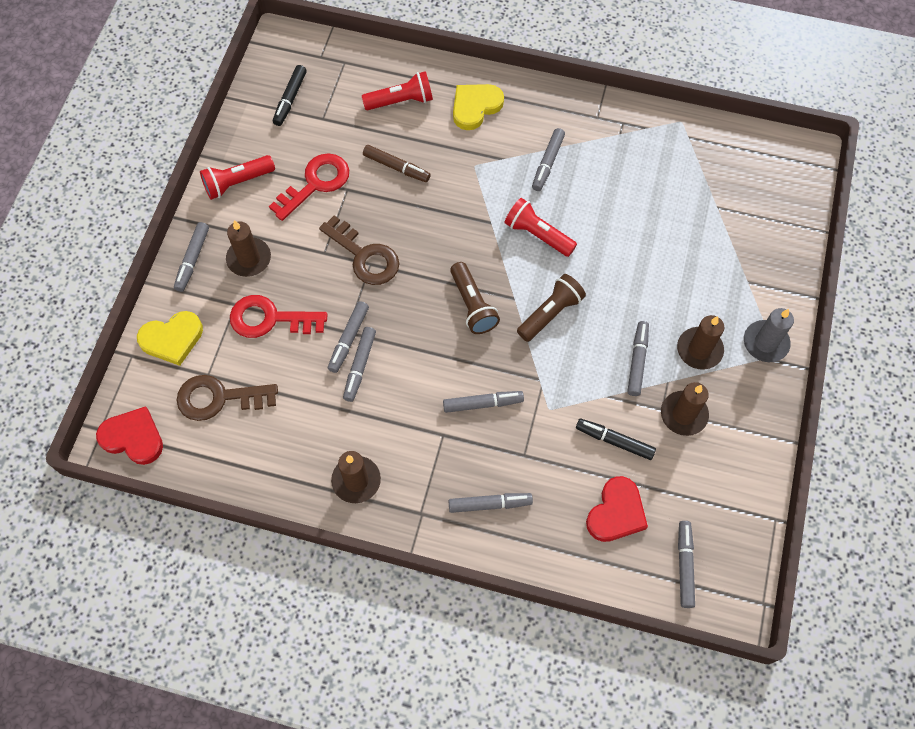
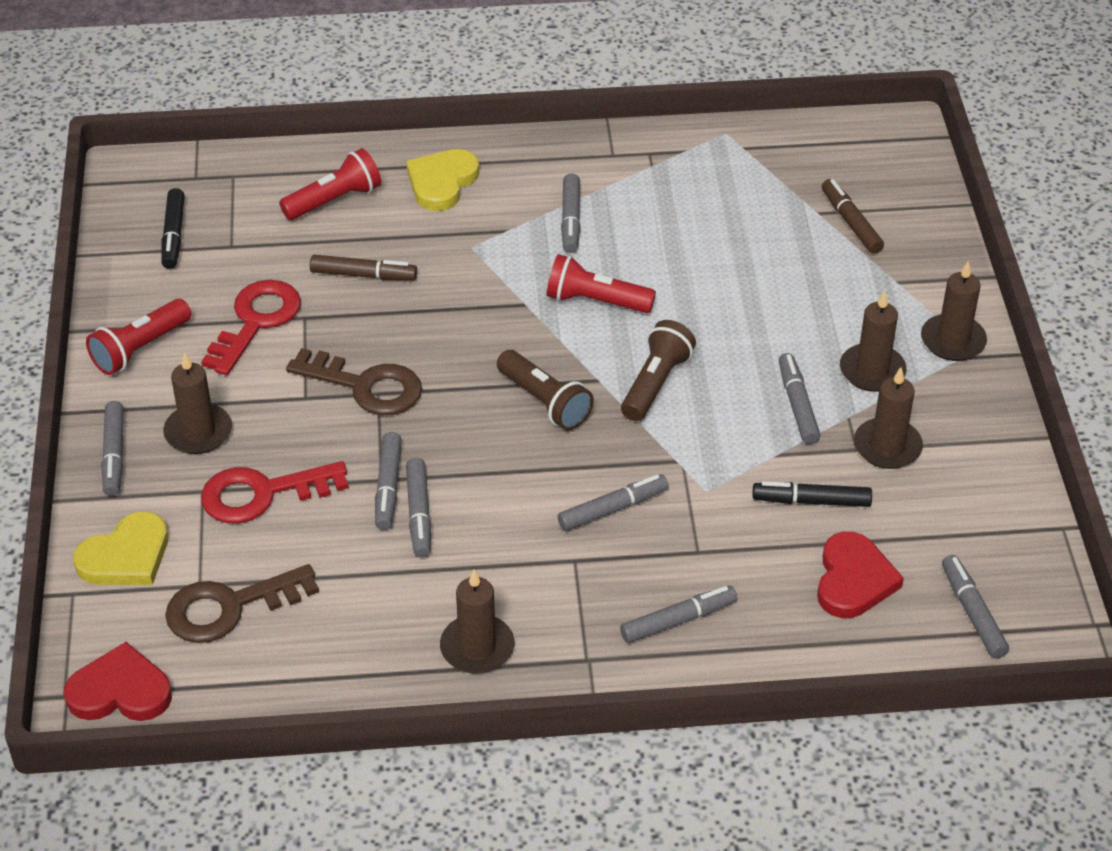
camera: 20 degrees left, 20 degrees down
grey candle [744,308,794,362] -> brown candle [921,260,987,361]
none -> brown marker [822,179,884,254]

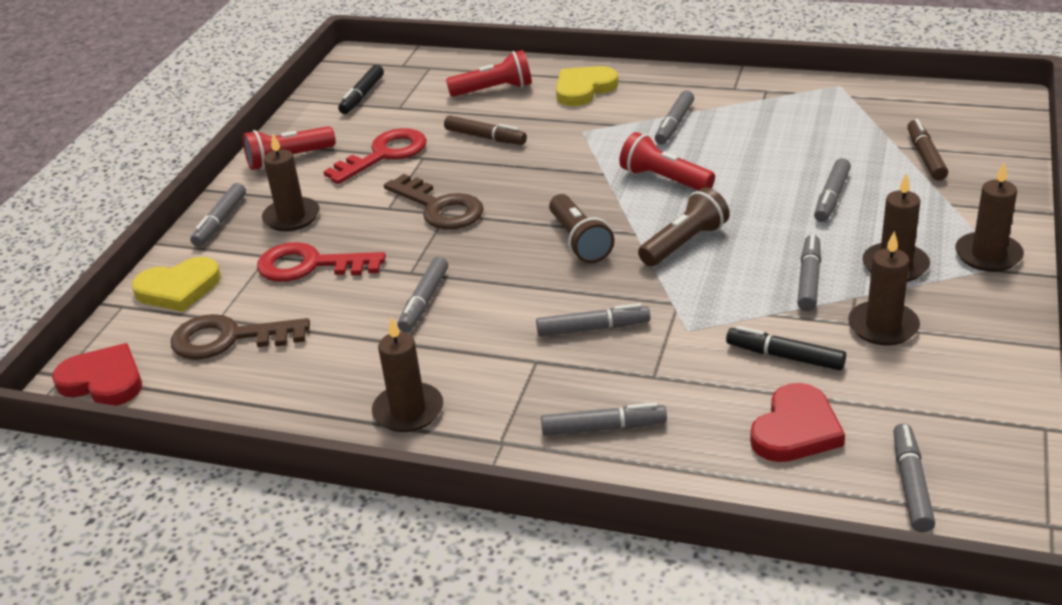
camera: 25 degrees right, 10 degrees down
grey marker [375,432,402,530] -> grey marker moved to [814,158,851,222]

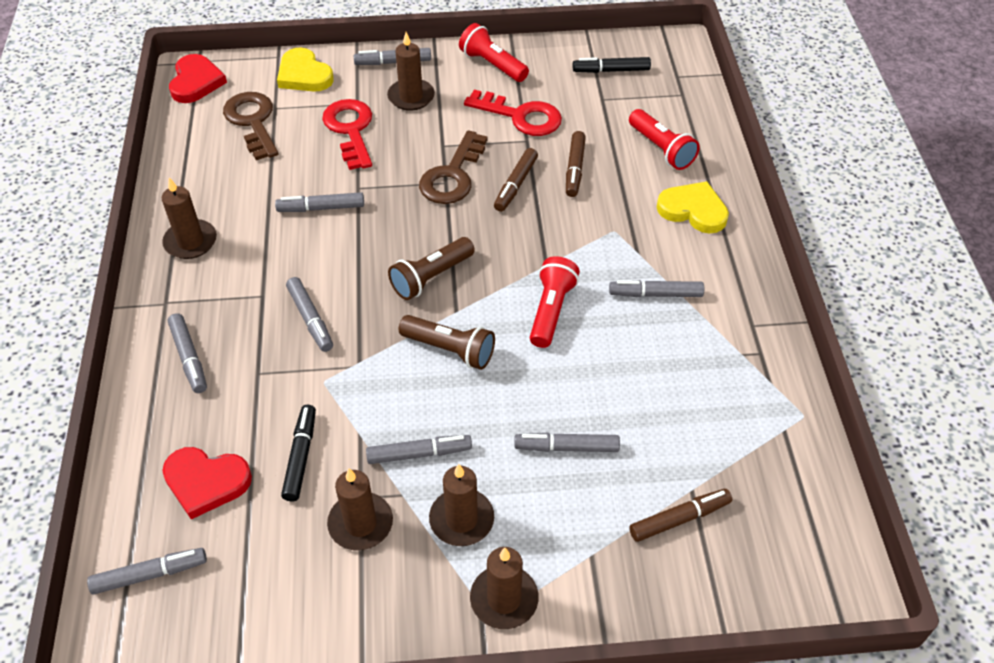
camera: 65 degrees right, 15 degrees up
none -> brown marker [494,148,538,212]

